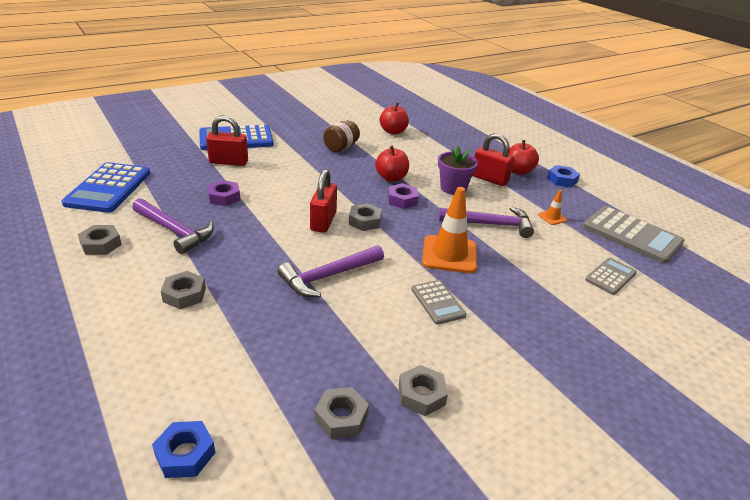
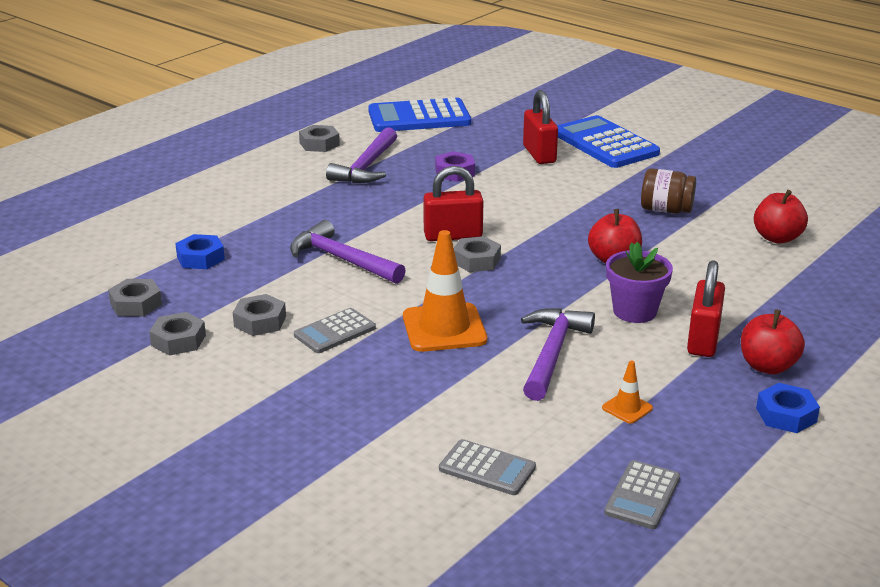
camera: 75 degrees right, 5 degrees down
blue nut [152,421,215,478] -> blue nut moved to [175,234,225,269]
grey nut [161,271,206,309] -> grey nut moved to [233,294,286,336]
purple nut [388,183,419,209] -> none
purple hammer [439,207,534,238] -> purple hammer turned 150 degrees counterclockwise [521,308,595,401]
grey calculator [583,206,685,264] -> grey calculator [604,460,680,529], size x0.55

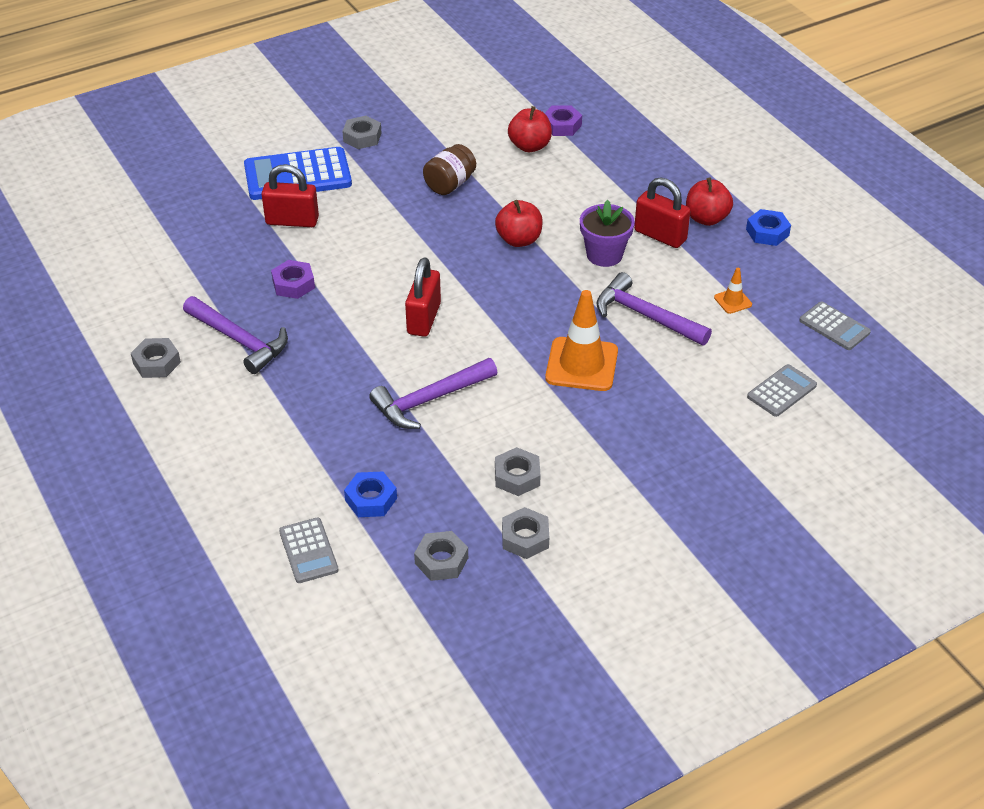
camera: 70 degrees left, 15 degrees up
grey calculator [294,308,376,353] -> grey calculator moved to [279,517,339,583]
blue calculator [368,98,471,132] -> none
grey nut [454,236,501,272] -> grey nut moved to [342,116,382,149]
none -> purple nut [544,105,582,136]

